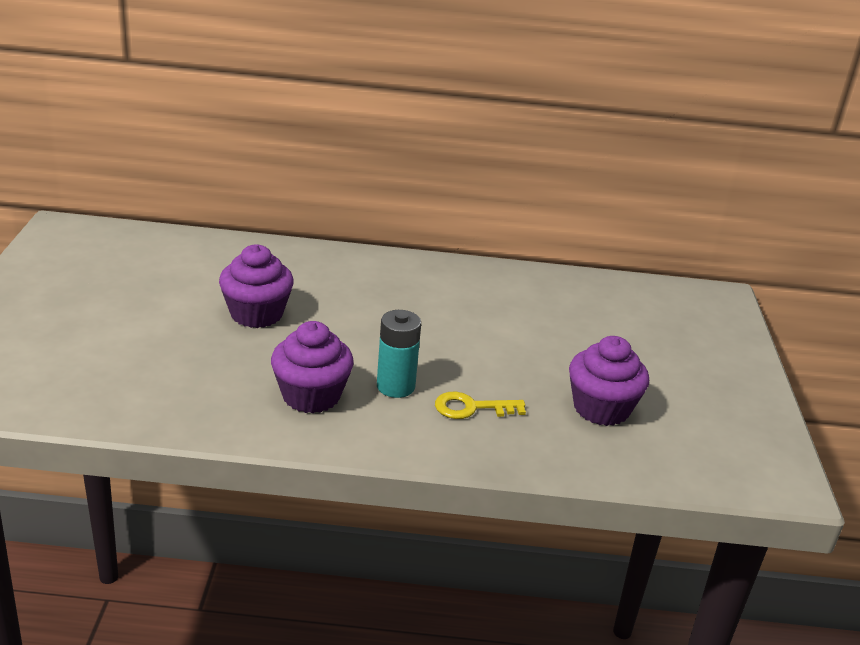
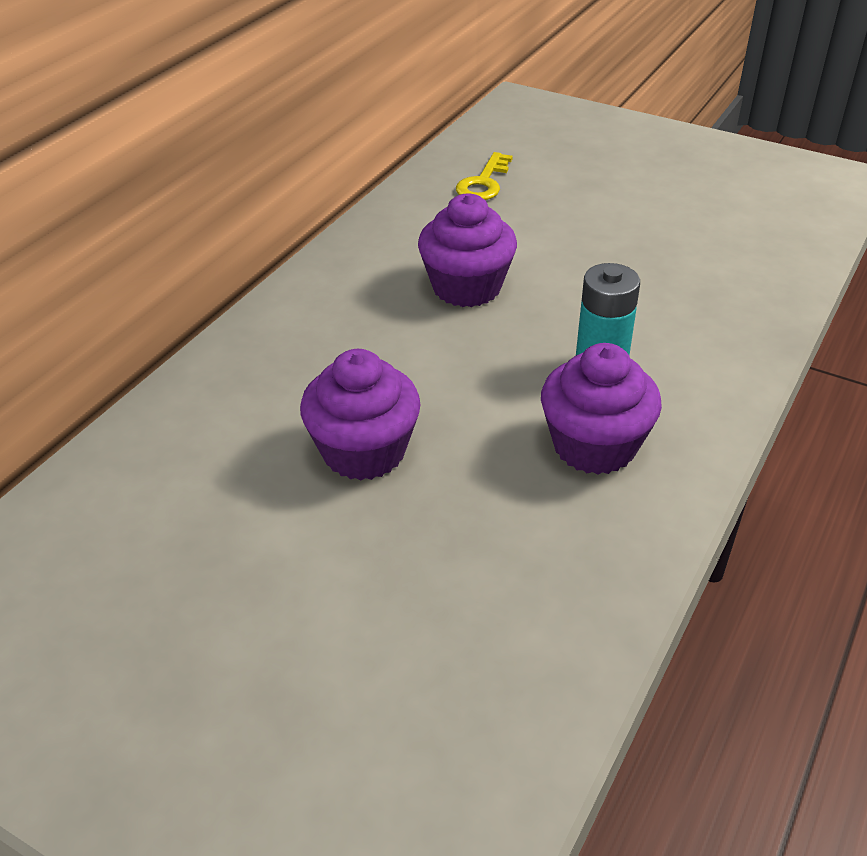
camera: 60 degrees left, 10 degrees up
yellow key [435,392,526,419] -> yellow key moved to [456,152,513,200]
purple cupcake [569,336,649,426] -> purple cupcake moved to [418,194,517,307]

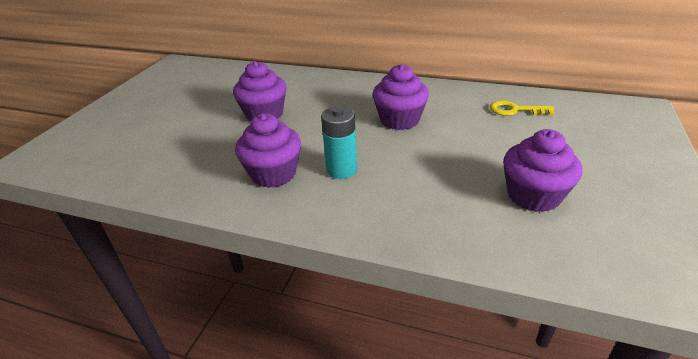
camera: 80 degrees right, 5 degrees down
none -> purple cupcake [503,129,582,212]

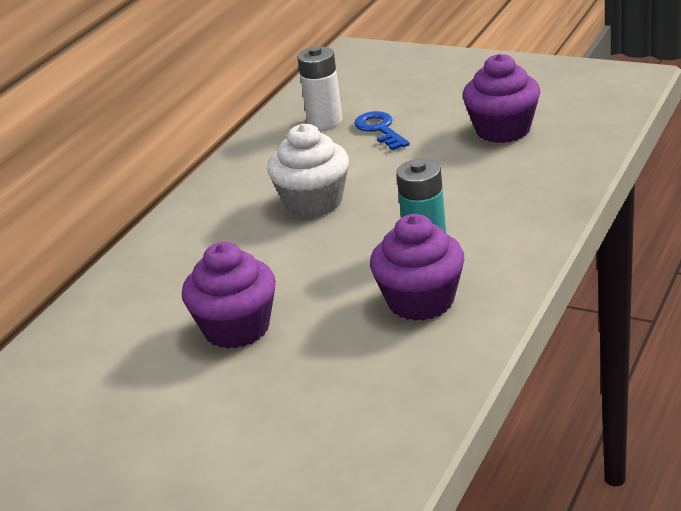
camera: 80 degrees left, 5 degrees down
purple cupcake [373,64,429,130] -> white cupcake [267,124,349,217]
yellow key [490,100,555,116] -> white battery [298,46,342,129]
none -> blue key [354,111,410,150]

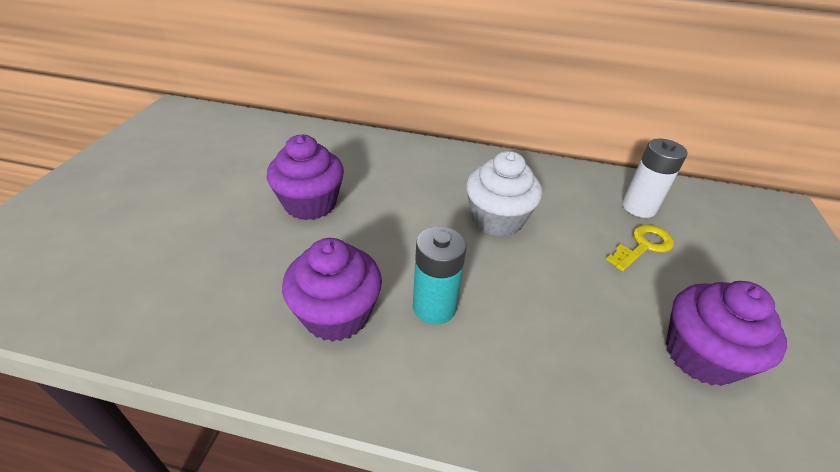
camera: 70 degrees right, 10 degrees up
blue key [354,111,410,150] -> yellow key [606,225,674,271]

